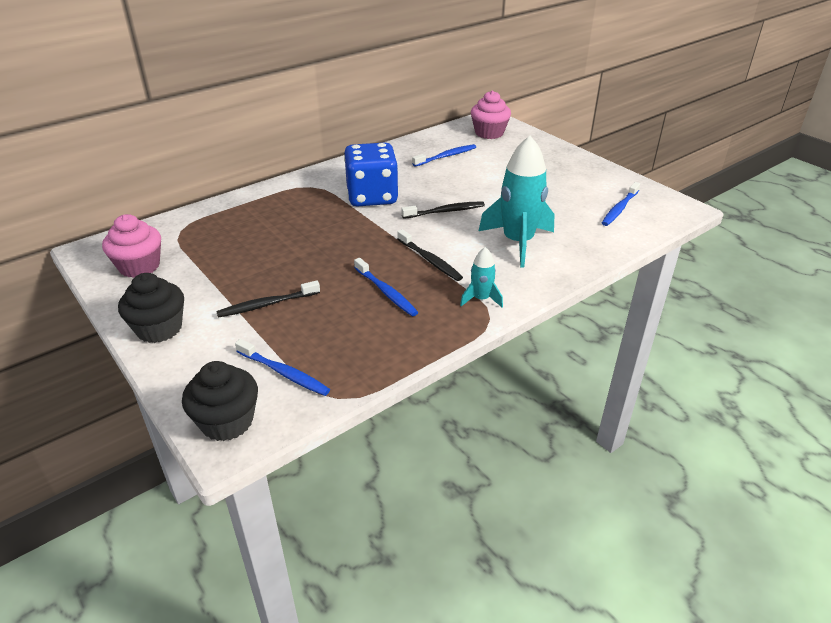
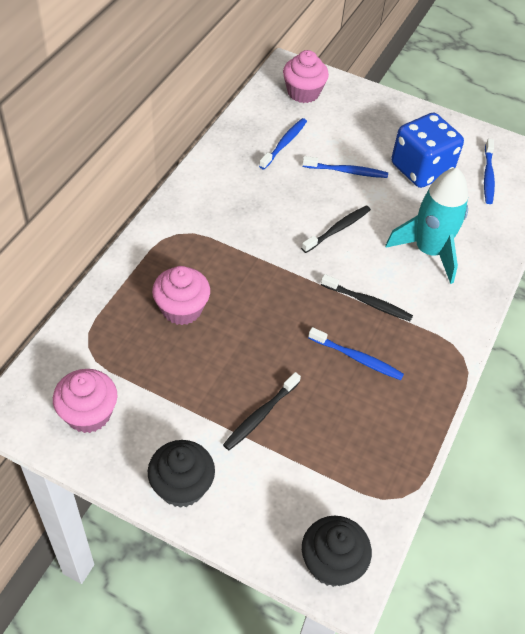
camera: 30 degrees left, 15 degrees up
blue toothbrush [235,339,330,396] -> blue toothbrush moved to [302,156,388,178]
blue dice [344,142,399,207] -> blue dice moved to [391,113,464,188]
turquoise rocket [460,247,503,307] -> none
none -> pink cupcake [152,266,210,325]

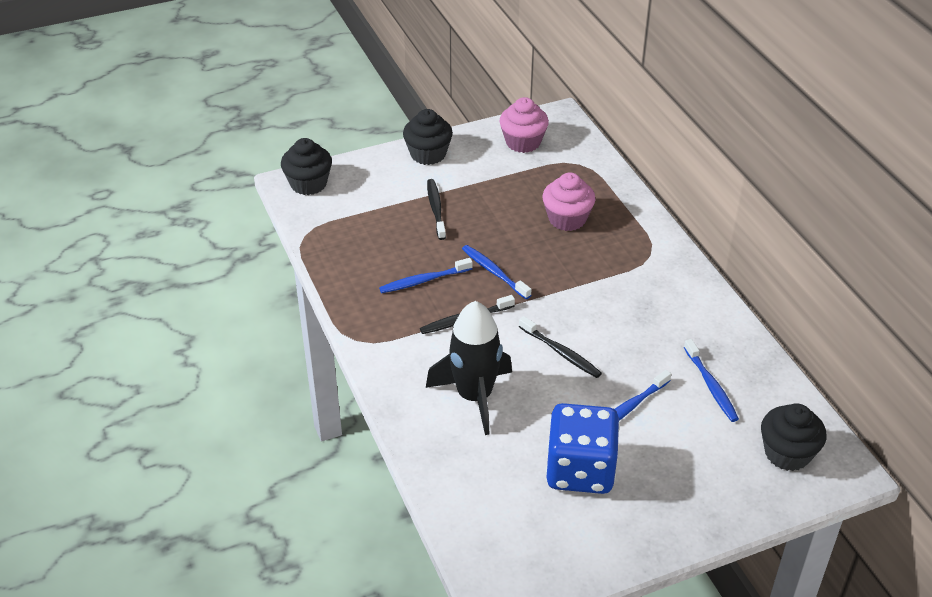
camera: 135 degrees right, 10 degrees down
pink cupcake [283,50,329,103] -> black cupcake [761,403,826,471]
black toothbrush [301,205,371,253] -> black toothbrush turned 45 degrees counterclockwise [519,316,602,378]
turquoise rocket [385,168,468,284] -> black rocket [426,301,512,435]
blue toothbrush [484,138,495,204] -> blue toothbrush moved to [462,245,531,299]

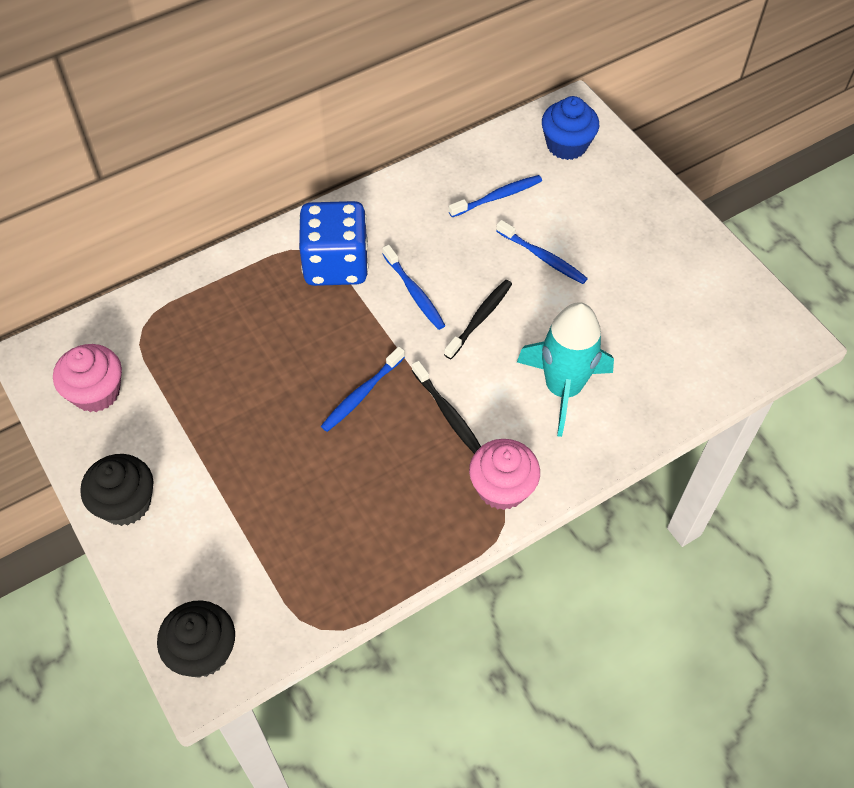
camera: 100 degrees left, 15 degrees up
blue toothbrush [379,258,473,293] -> blue toothbrush moved to [383,245,446,330]
black rocket [426,301,512,435] -> turquoise rocket [517,302,614,437]
black toothbrush [427,179,446,240] -> none
pink cupcake [542,172,595,231] -> pink cupcake moved to [469,439,540,510]
blue dice [546,403,620,494] -> blue dice moved to [299,201,369,286]
black cupcake [761,403,826,471] -> blue cupcake [542,96,599,160]

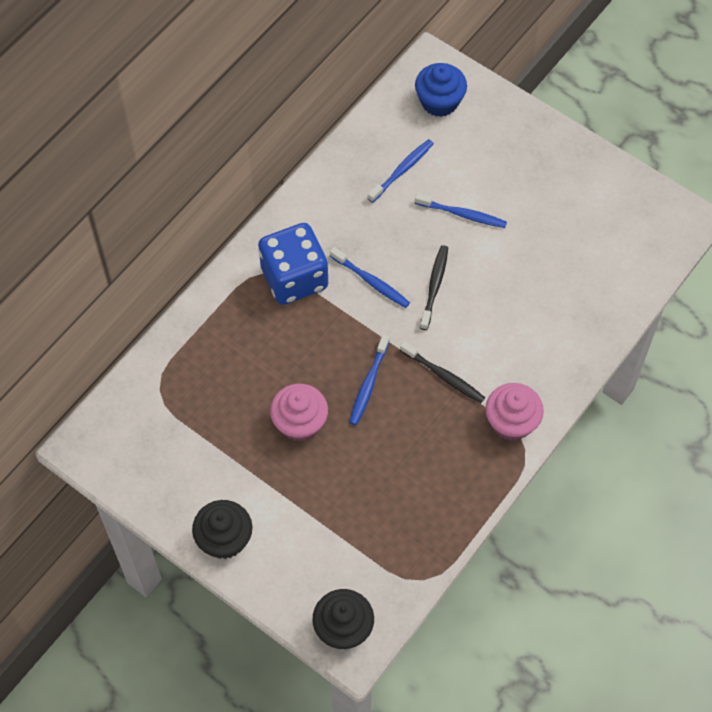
camera: 20 degrees left, 5 degrees up
pink cupcake [53,344,122,412] -> pink cupcake moved to [270,384,328,442]
turquoise rocket [517,302,614,437] -> none

